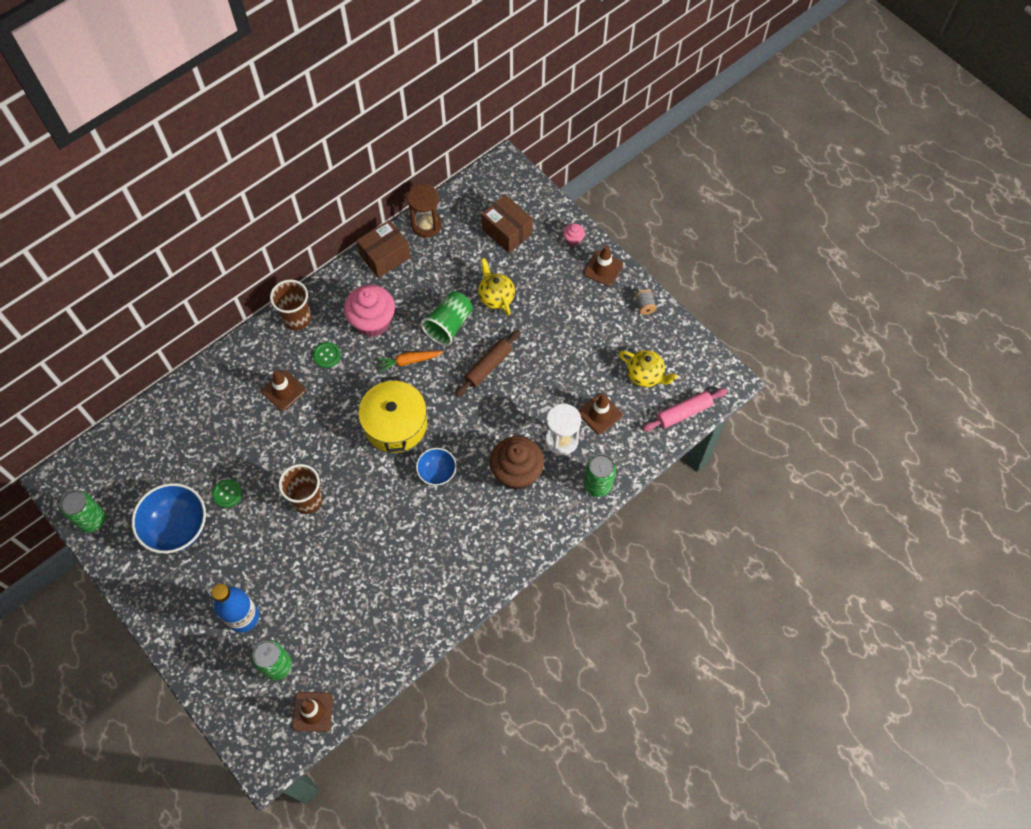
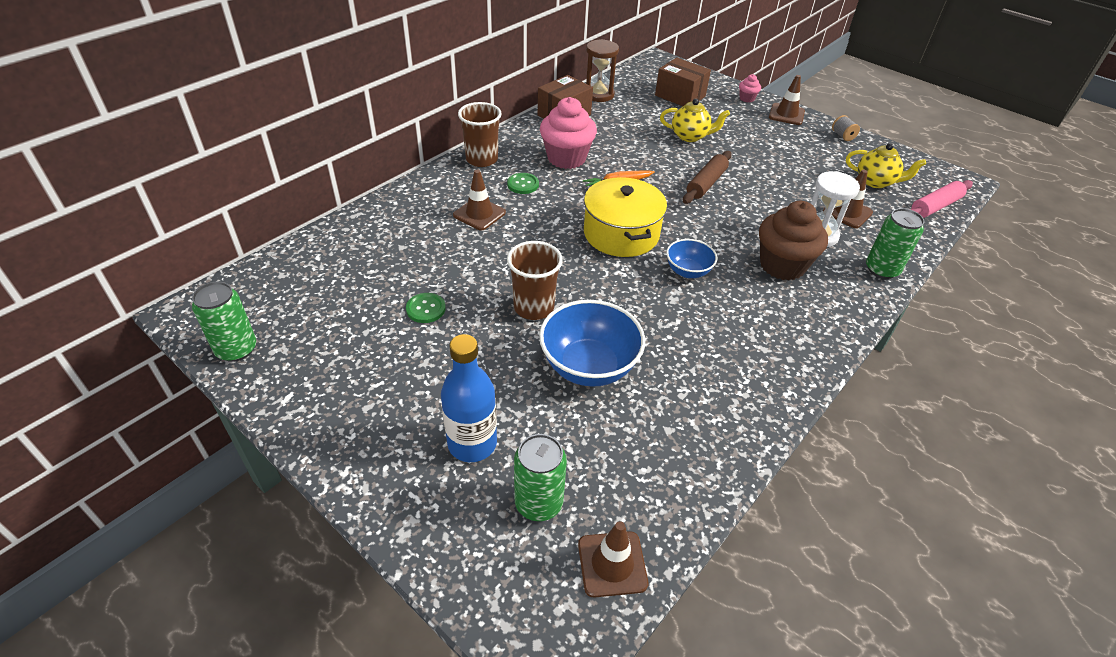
camera: 10 degrees left, 20 degrees down
blue bowl [132,483,206,553] -> blue bowl moved to [539,300,645,387]
green cup [421,291,473,346] -> none
yellow teapot [478,258,515,316] -> yellow teapot turned 135 degrees clockwise [660,99,730,142]

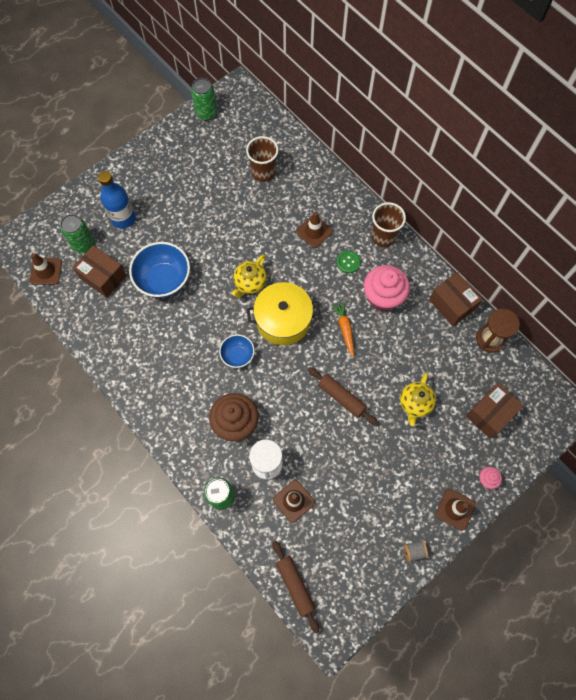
camera: 100 degrees right, 25 degrees up
green button [406,293,446,323] -> none
brown cup [507,241,563,320] -> brown cup moved to [246,136,278,182]
yellow teapot [846,143,926,188] -> yellow teapot moved to [232,254,267,297]
pink rolling pin [910,180,973,218] -> brown rolling pin [272,540,319,633]
none -> brown box [72,245,127,298]

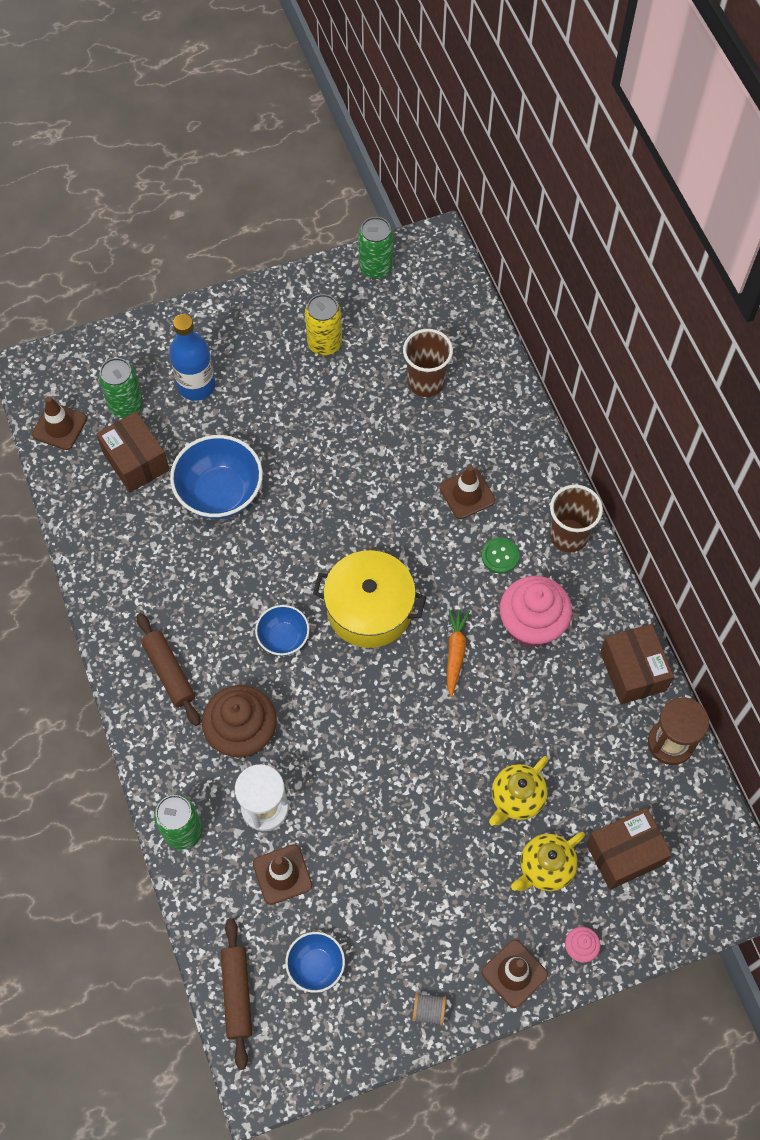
camera: 20 degrees right, 5 degrees down
yellow teapot [232,254,267,297] -> yellow teapot moved to [511,832,585,891]
brown rolling pin [308,367,378,425] -> brown rolling pin moved to [137,613,200,726]
none -> blue bowl [285,932,345,993]
none -> yellow can [305,294,342,355]

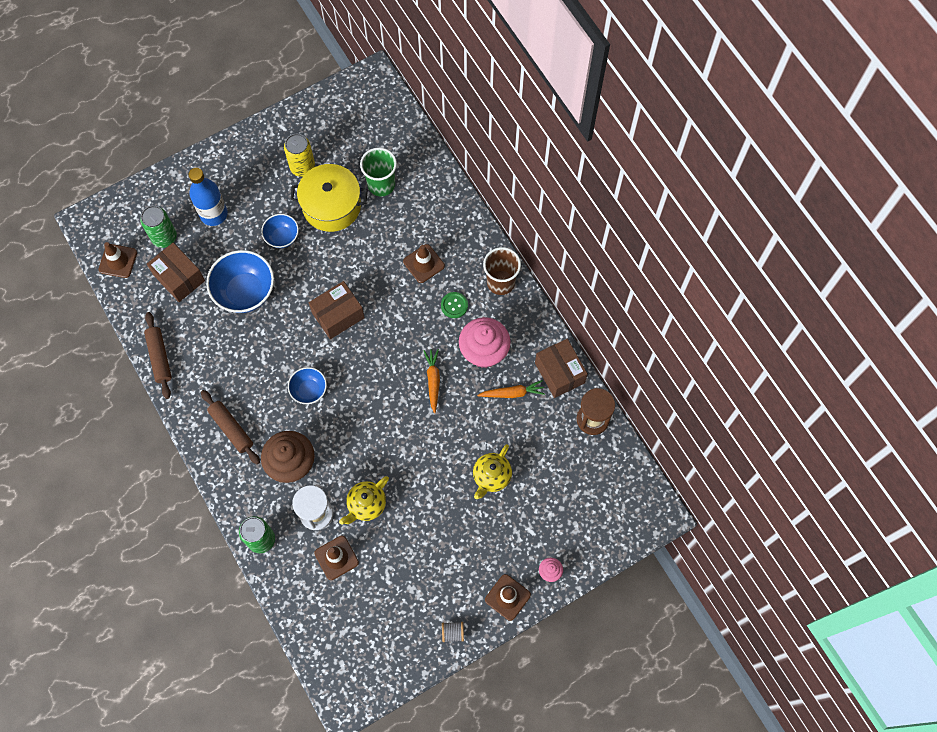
camera: 10 degrees left, 5 degrees up
brown rolling pin [221,918,252,1070] -> brown rolling pin moved to [144,312,172,399]
blue bowl [285,932,345,993] -> blue bowl moved to [261,214,299,248]
yellow pot [313,550,426,648] -> yellow pot moved to [290,164,368,232]
green can [358,217,393,279] -> none
brown cup [403,329,453,397] -> green cup [360,147,397,197]
yellow teapot [511,832,585,891] -> yellow teapot moved to [339,476,389,525]
brown box [586,808,672,890] -> brown box moved to [309,281,365,339]
none -> orange carrot [477,380,545,398]

